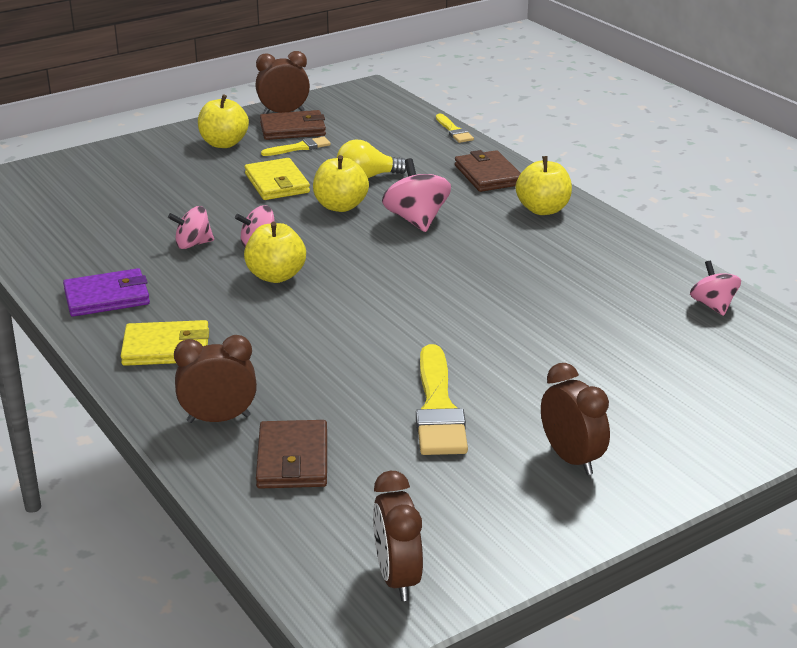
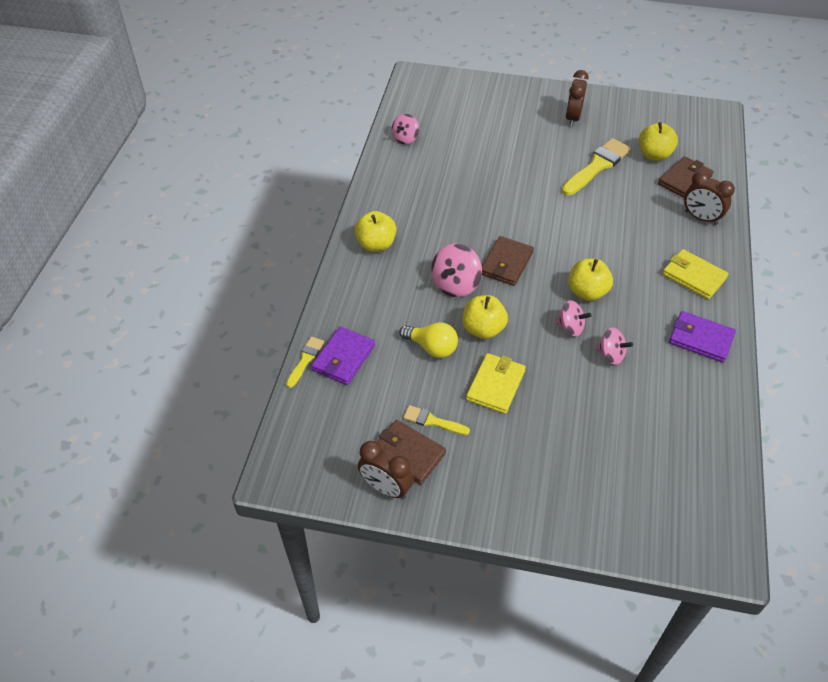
camera: 135 degrees left, 20 degrees up
yellow apple [198,94,249,148] -> yellow apple moved to [639,122,678,161]
brown clock [373,471,423,601] -> none
brown wallet [455,150,521,192] -> brown wallet moved to [482,236,534,286]
none -> purple wallet [311,326,375,385]

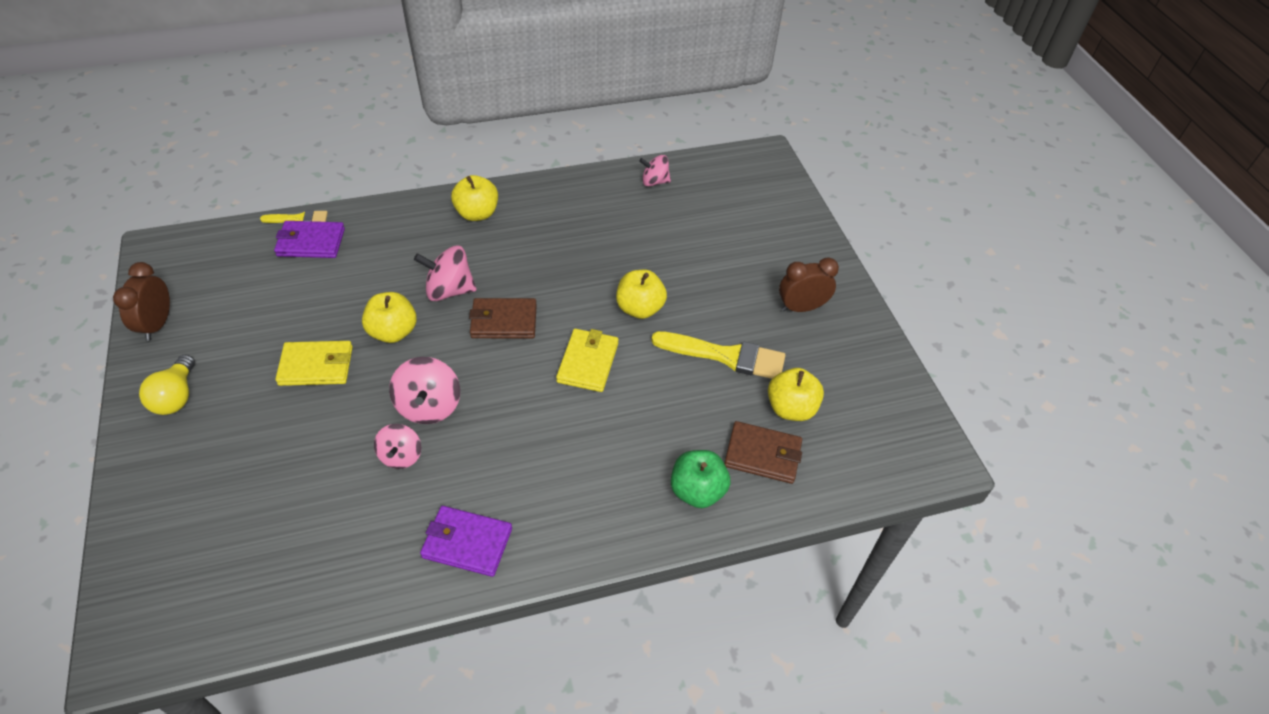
camera: 60 degrees right, 0 degrees up
brown wallet [377,420,446,485] -> none
yellow light bulb [399,322,458,358] -> yellow light bulb moved to [139,354,195,415]
yellow brush [403,405,470,435] -> none
pink spinning top [555,300,592,336] -> pink spinning top [389,357,460,424], size x1.52
yellow apple [568,259,613,301] -> yellow apple moved to [616,270,667,319]
yellow wallet [662,249,729,299] -> yellow wallet moved to [556,329,619,392]
purple wallet [669,311,736,363] -> purple wallet turned 75 degrees counterclockwise [420,506,512,577]
brown clock [684,171,735,225] -> green apple [671,450,730,508]

